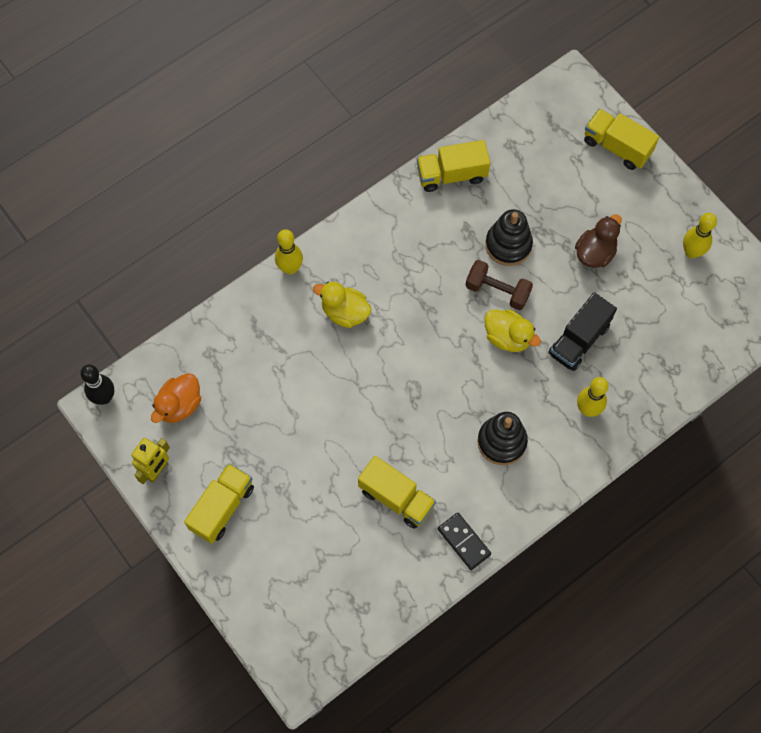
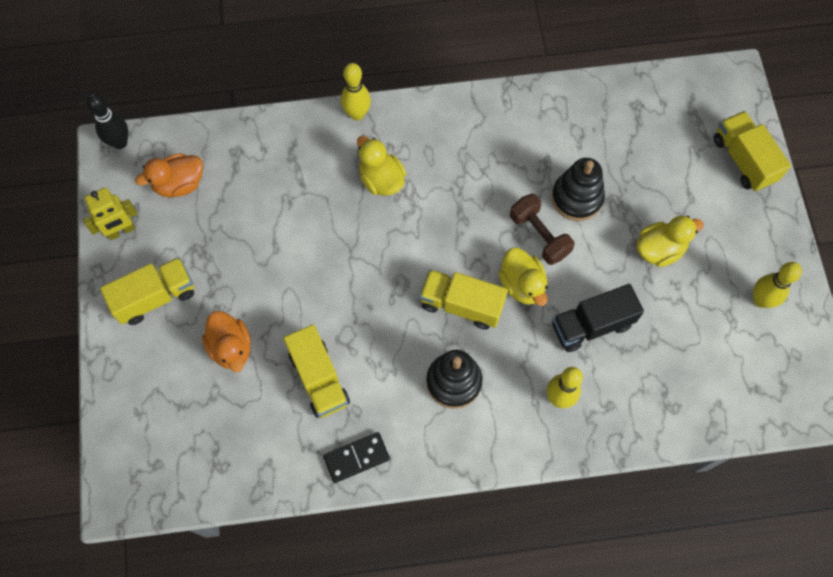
camera: 30 degrees right, 0 degrees up
yellow truck [417,140,490,192] -> yellow truck moved to [419,269,508,330]
black domino [438,513,491,570] -> black domino turned 75 degrees clockwise [323,432,390,483]
brown duck [575,214,622,268] -> yellow duck [636,216,704,267]
none -> orange duck [202,311,251,372]

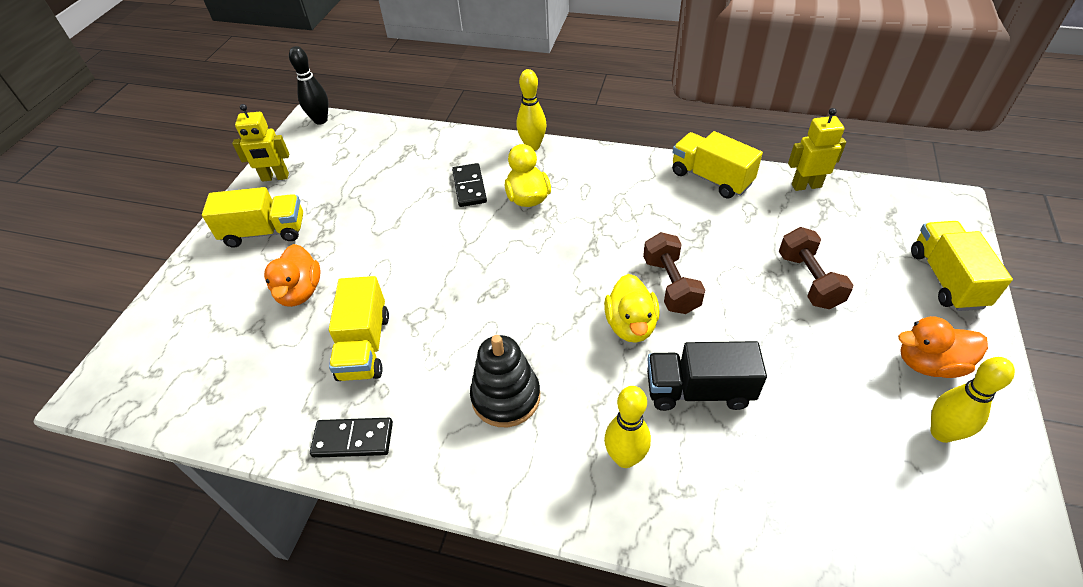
camera: 25 degrees right, 20 degrees down
orange duck [135,153,203,197] -> orange duck moved to [898,316,988,378]
yellow truck [419,269,508,330] -> yellow truck moved to [672,131,763,198]
black stacking toy [552,158,605,221] -> none
yellow duck [636,216,704,267] -> none
none -> black domino [452,163,487,207]
none -> brown dumbbell [779,227,853,309]
none -> yellow robot [788,108,846,191]

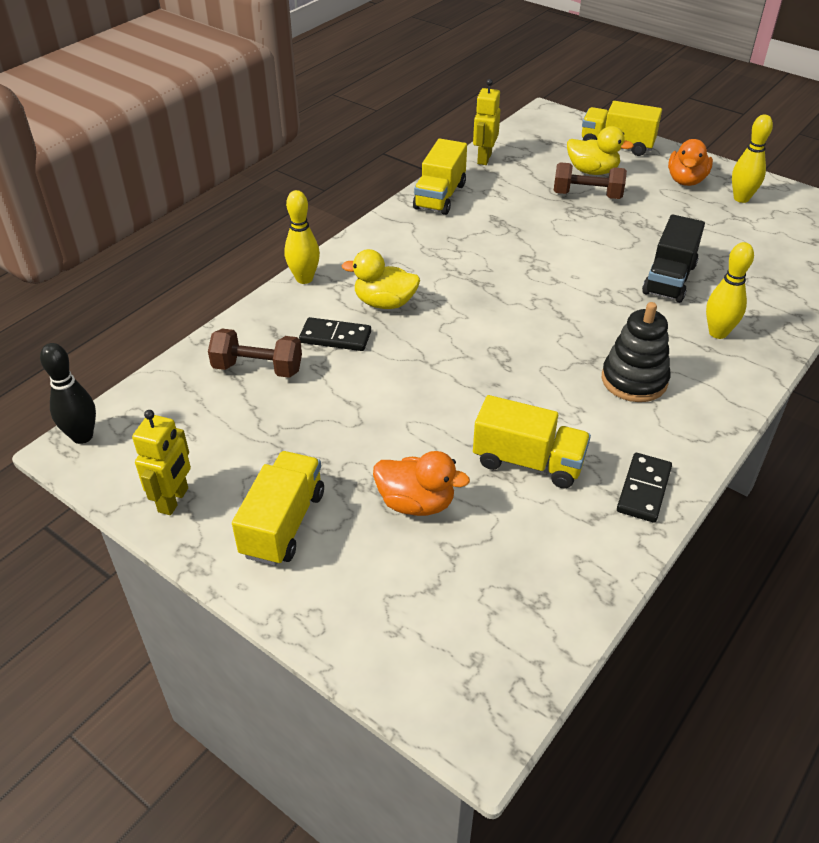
camera: 70 degrees left, 5 degrees down
yellow duck [604,274,660,343] -> yellow duck moved to [567,126,634,175]
brown dumbbell [643,232,705,314] -> brown dumbbell moved to [208,329,302,378]
yellow truck [672,131,763,198] -> yellow truck turned 45 degrees counterclockwise [413,139,467,215]

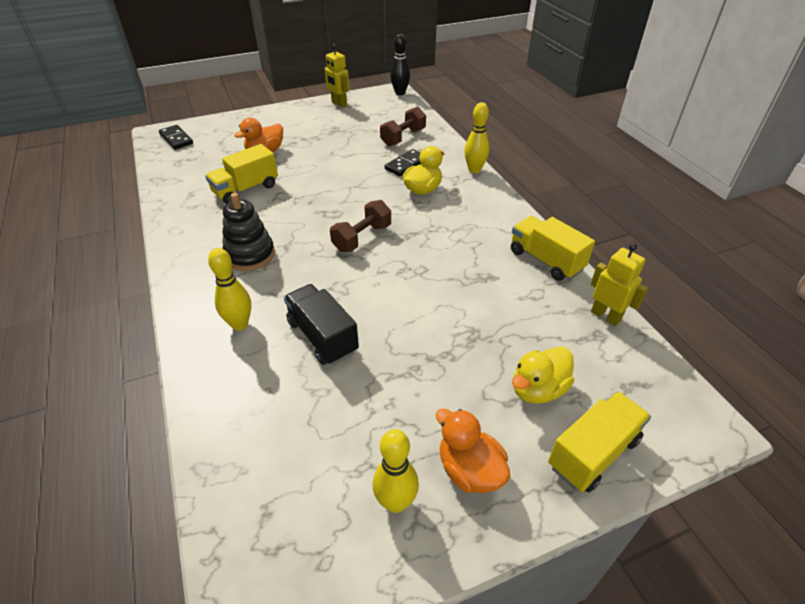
camera: 120 degrees right, 0 degrees up
yellow truck [232,451,324,566] -> none
brown dumbbell [554,162,627,199] -> brown dumbbell moved to [330,200,391,252]
black domino [617,453,672,523] -> black domino moved to [159,125,193,150]

